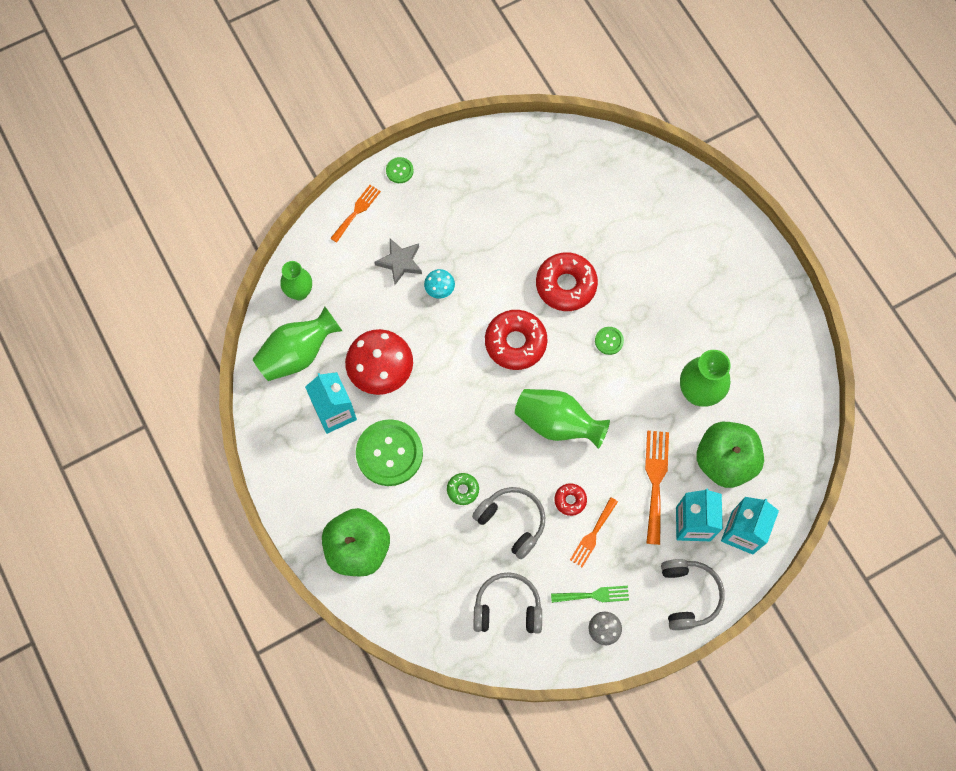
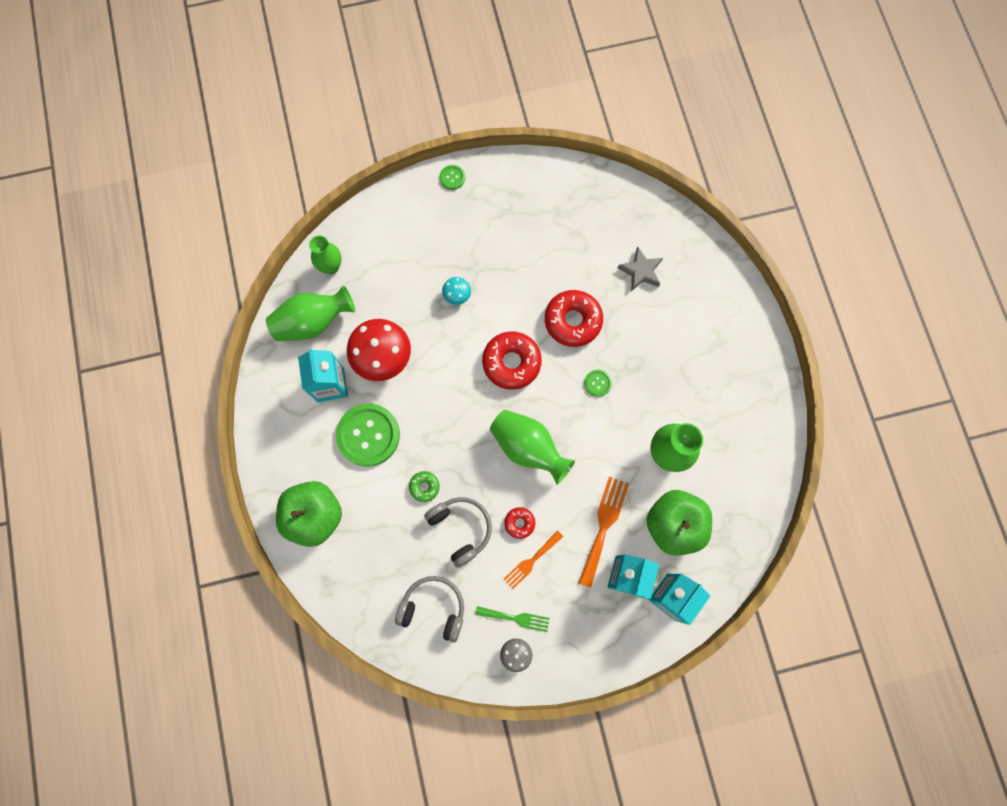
camera: 15 degrees right, 5 degrees up
orange fork [330,185,381,243] -> none
grey star [375,238,422,285] -> grey star moved to [618,247,663,291]
grey headphones [661,559,725,630] -> none

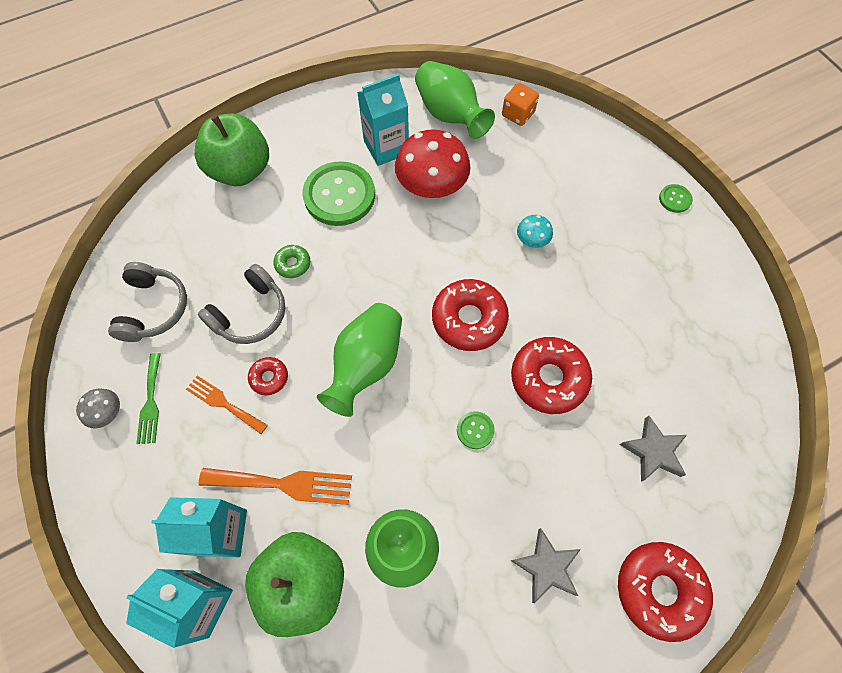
camera: 75 degrees right, 10 degrees down
green vase [309,236,341,274] -> orange dice [502,83,539,126]
none -> grey star [511,528,581,603]
none -> red donut [618,542,713,642]

